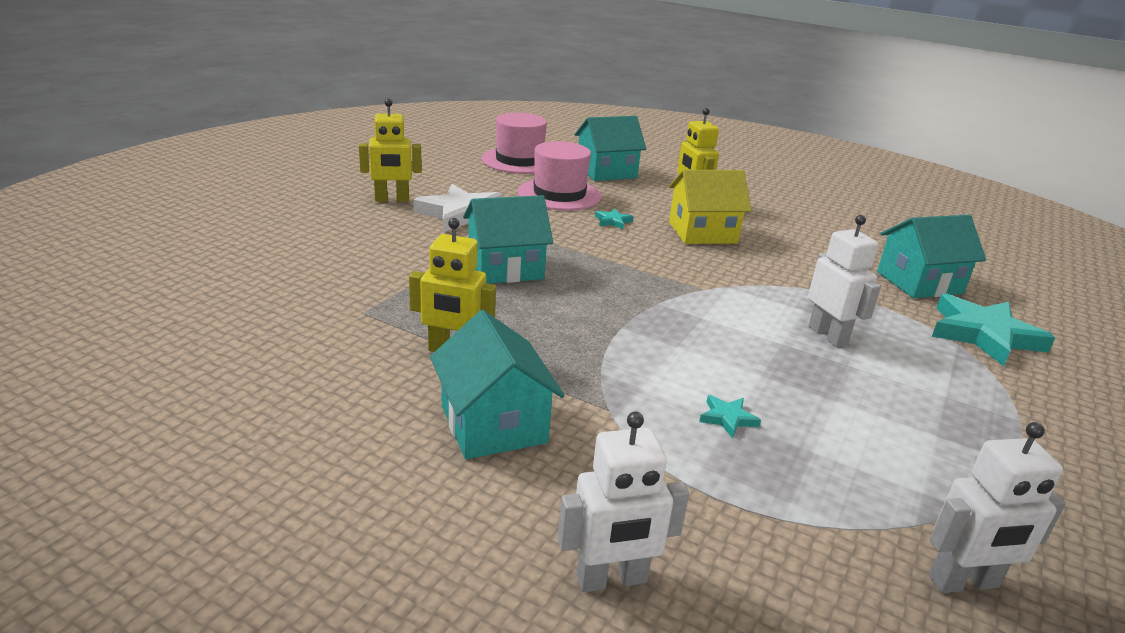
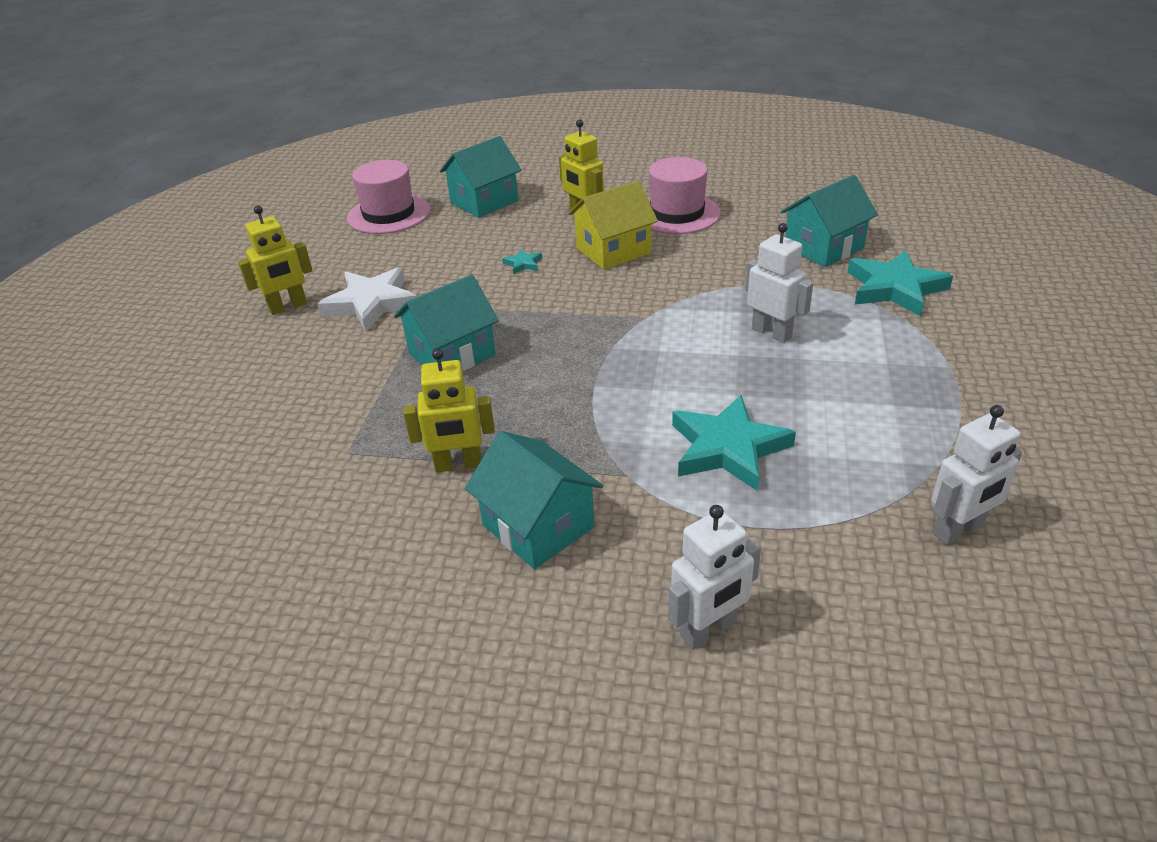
camera: 15 degrees left, 10 degrees up
pink hat [518,141,601,211] -> pink hat moved to [648,157,721,234]
turquoise star [699,395,761,438] -> turquoise star [672,395,796,491], size x2.31

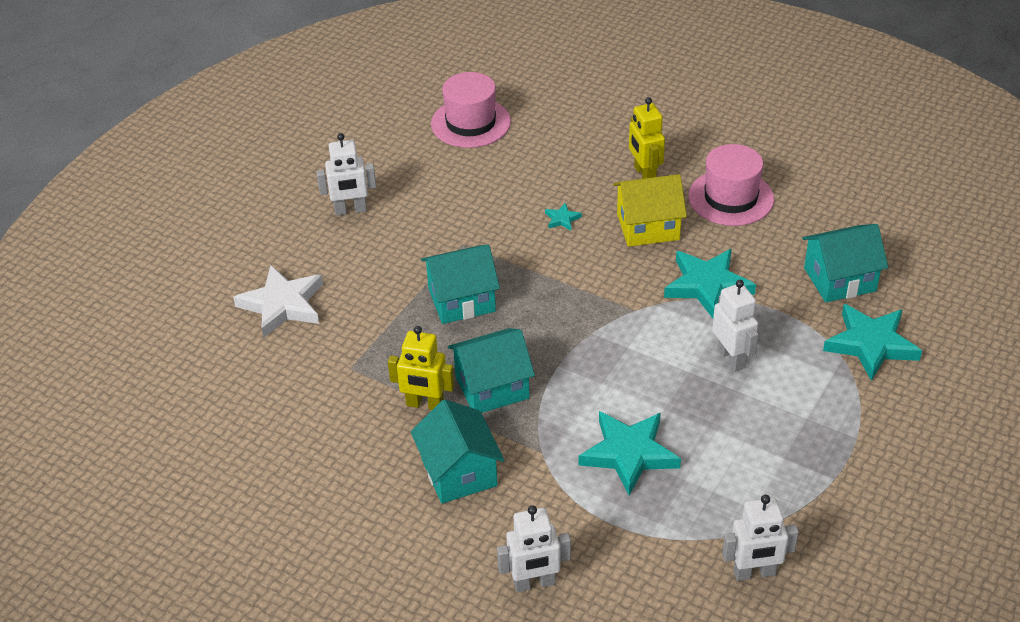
camera: 20 degrees right, 5 degrees up
yellow robot [238,205,313,315] -> white robot [317,133,376,216]
white star [317,267,417,332] -> white star moved to [233,265,323,338]
turquoise house [440,136,521,218] -> turquoise house moved to [448,328,535,413]
none -> turquoise star [664,249,756,318]

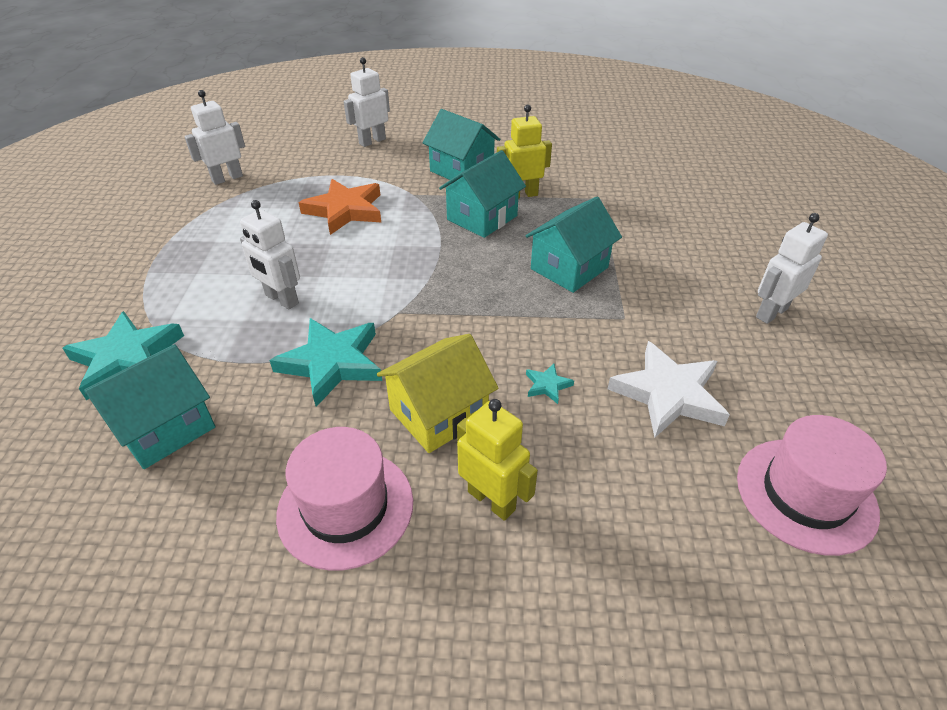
camera: 150 degrees right, 0 degrees up
white star [233,265,323,338] -> white star moved to [608,341,730,438]
turquoise star [578,411,681,495] -> orange star [299,179,381,235]

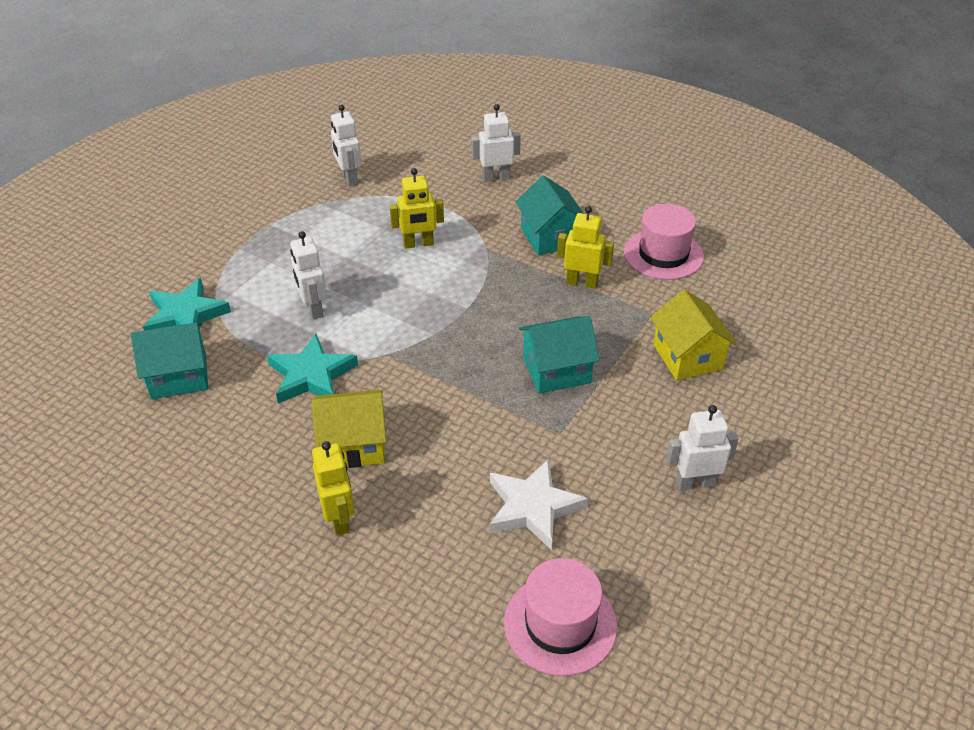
camera: 30 degrees right, 0 degrees up
white robot [184,90,245,185] -> white robot turned 105 degrees counterclockwise [331,105,362,186]
pink hat [276,427,413,571] -> pink hat moved to [624,204,704,280]
orange star [299,179,381,235] -> yellow robot [390,168,444,249]
turquoise house [439,150,526,238] -> none
turquoise star [526,364,574,404] -> none
none -> yellow house [650,289,737,380]

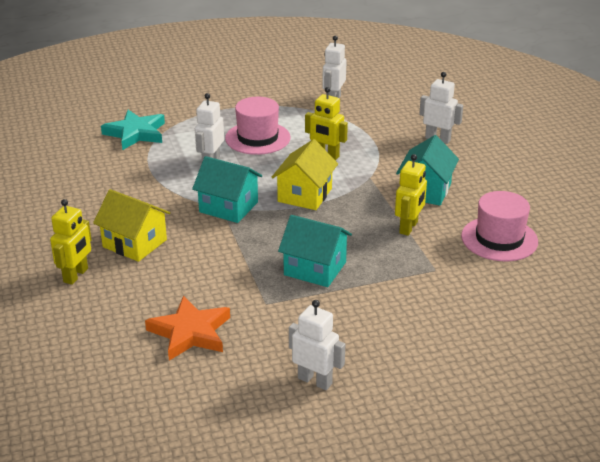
camera: 40 degrees right, 10 degrees down
turquoise house [131,322,208,399] -> turquoise house moved to [192,156,262,223]
turquoise star [267,334,358,403] -> none
white star [490,459,588,550] -> orange star [145,295,230,361]
pink hat [504,558,617,676] -> pink hat moved to [225,97,291,155]
yellow robot [557,206,614,289] -> yellow robot turned 60 degrees clockwise [395,154,427,236]
yellow house [650,289,737,380] -> yellow house moved to [271,139,338,210]

